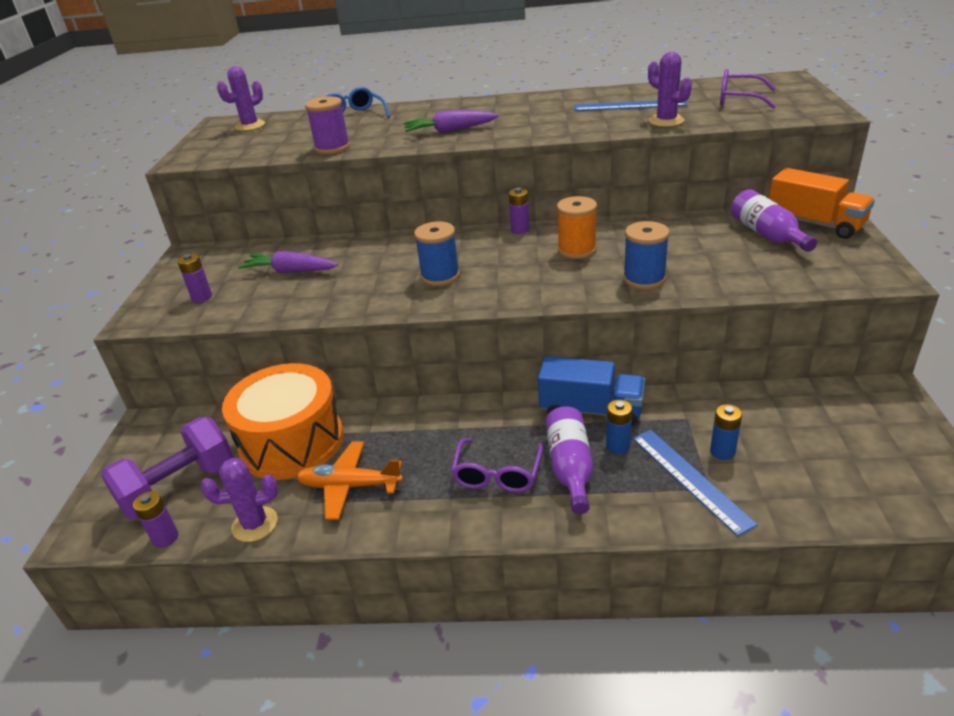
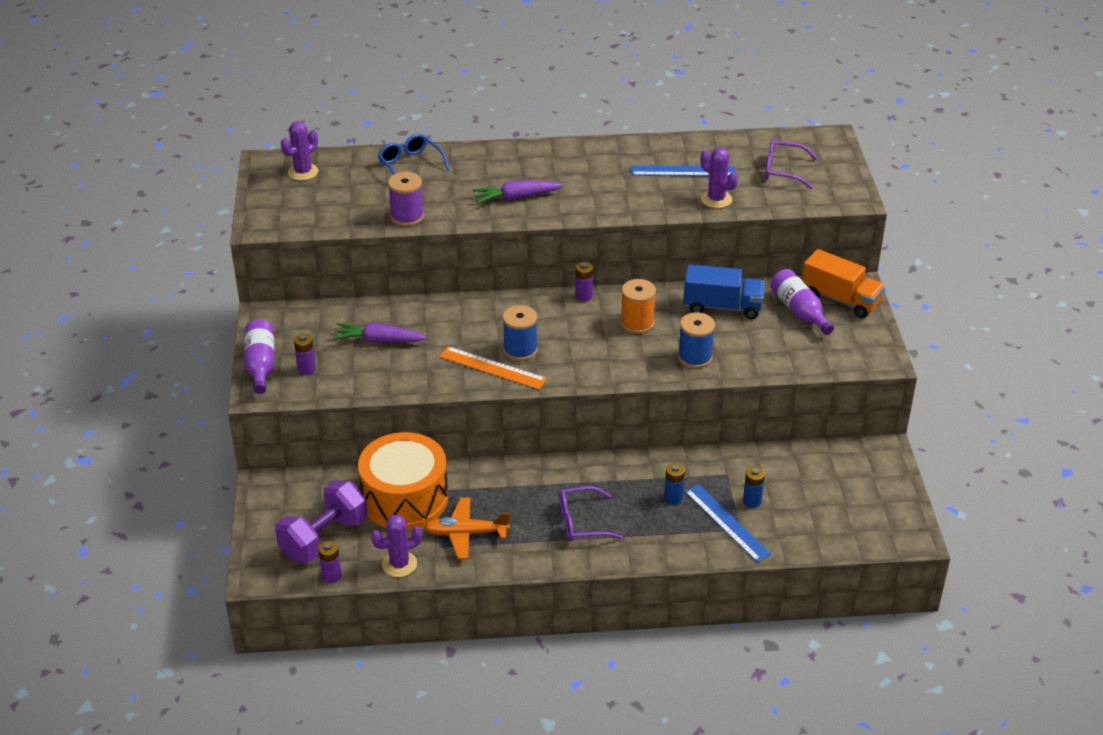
camera: 10 degrees left, 5 degrees up
purple glasses [451,438,543,492] -> purple glasses turned 75 degrees clockwise [559,486,623,541]
blue truck [538,356,645,427] -> blue truck moved to [683,264,765,319]
purple bottle [546,406,593,514] -> purple bottle moved to [244,319,274,394]
none -> orange ruler [439,346,547,390]

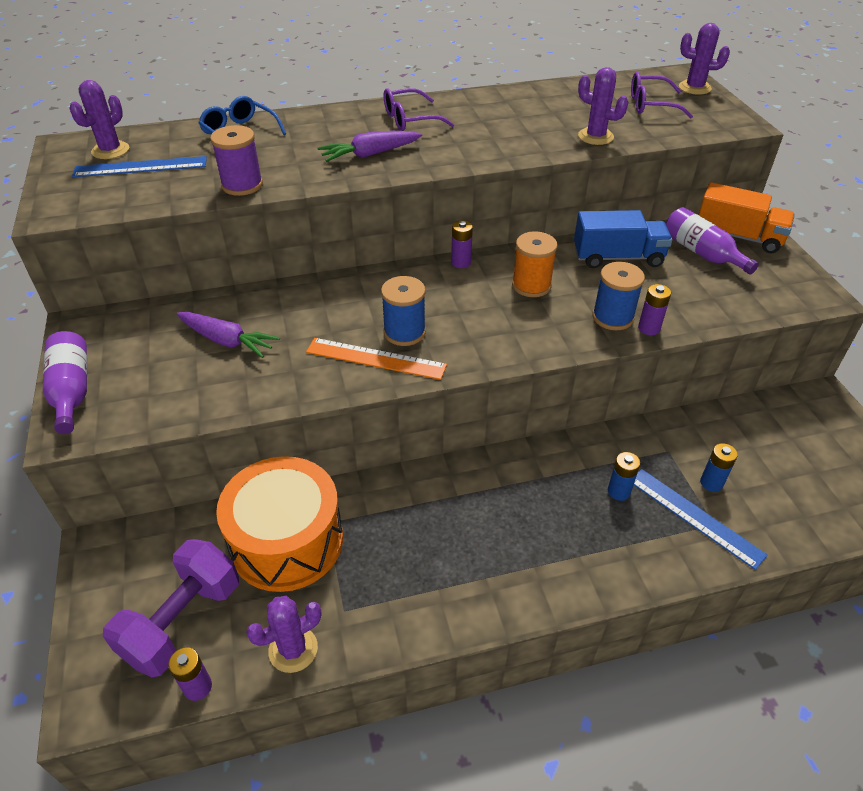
camera: 10 degrees left, 5 degrees up
purple battery [294,333,316,375] -> purple battery moved to [638,284,671,335]
purple carrot [333,323,427,343] -> purple carrot turned 150 degrees counterclockwise [176,312,280,358]
orange plane [424,498,510,559] -> none
purple glasses [559,486,623,541] -> purple glasses moved to [384,88,454,131]
blue ruler [631,165,736,176] -> blue ruler moved to [72,156,207,177]
none -> purple cactus [679,23,730,95]

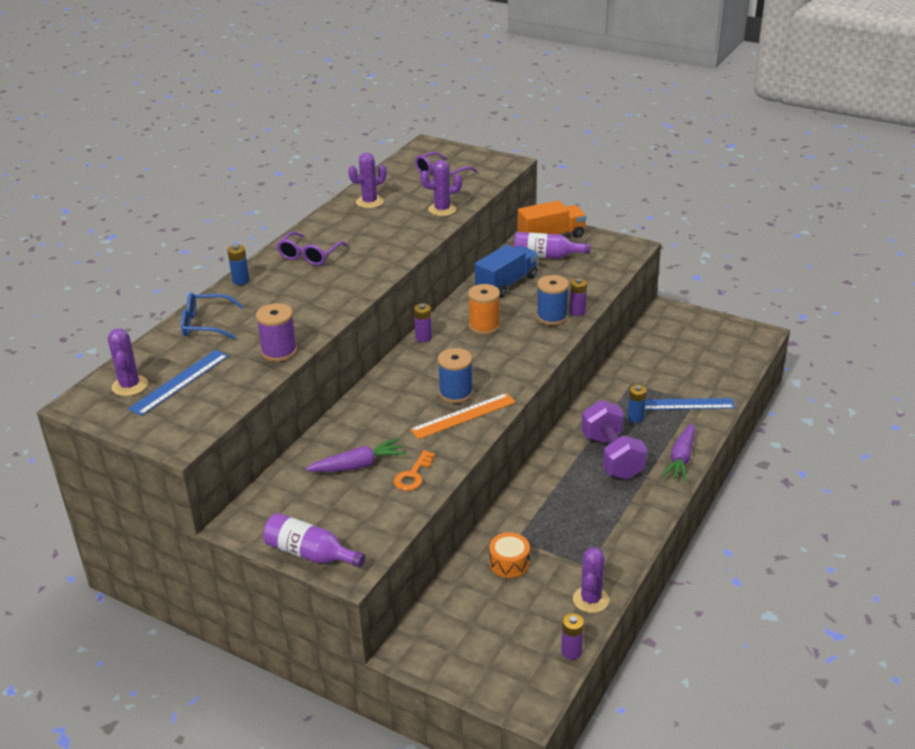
camera: 45 degrees left, 10 degrees down
purple dumbbell [103,539,239,677] -> purple dumbbell moved to [581,400,647,480]
orange drum [216,456,343,592] -> orange drum [489,533,530,578], size x0.45
purple carrot [317,131,422,162] -> purple carrot moved to [662,423,695,482]
purple cactus [679,23,730,95] -> purple cactus moved to [348,153,387,208]
blue battery [700,443,738,492] -> blue battery moved to [227,245,250,285]
none -> orange key [394,450,435,491]

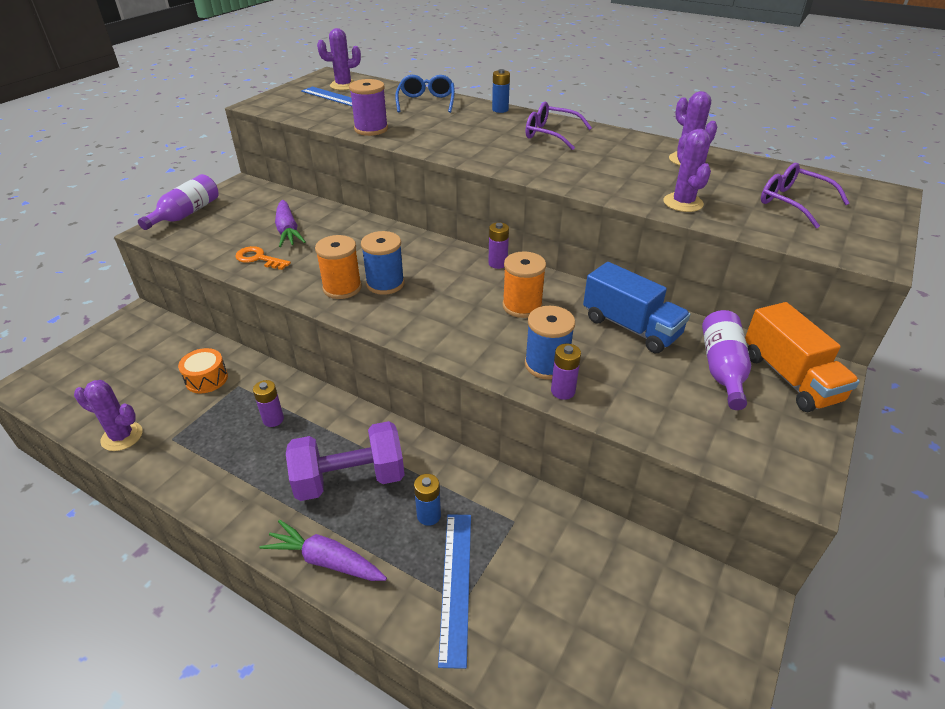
camera: 90 degrees right, 5 degrees up
orange ruler [410,393,516,439] -> orange spool [315,235,362,299]
purple battery [561,613,584,660] -> purple battery moved to [253,380,284,427]

